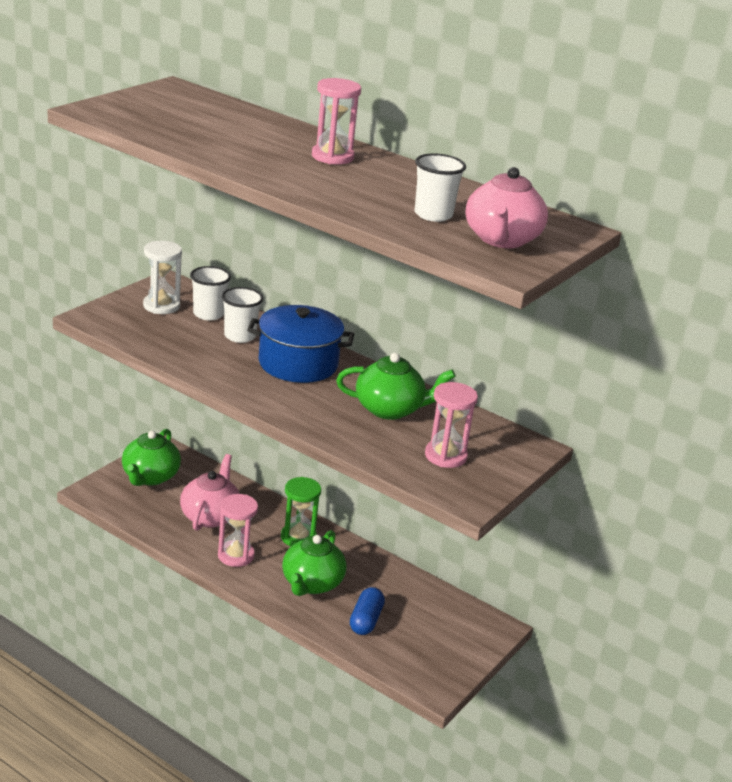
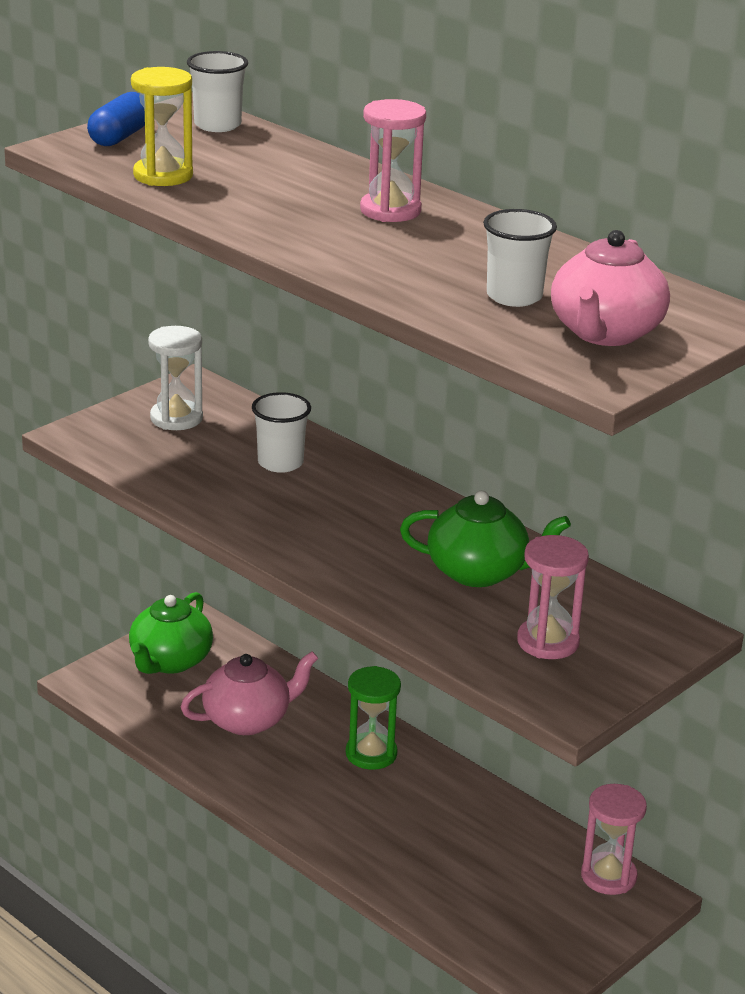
camera: 10 degrees right, 0 degrees up
pink teapot [180,454,240,531] -> pink teapot turned 45 degrees clockwise [181,651,318,735]
white cup [190,266,231,321] -> white cup moved to [187,51,248,132]
pink hourglass [218,494,258,567] -> pink hourglass moved to [581,784,647,895]
blue pot [247,305,354,383] -> none
green teapot [282,530,347,596] -> none
blue capsule [350,587,385,635] -> blue capsule moved to [87,92,145,146]
none -> yellow hourglass [131,67,193,186]

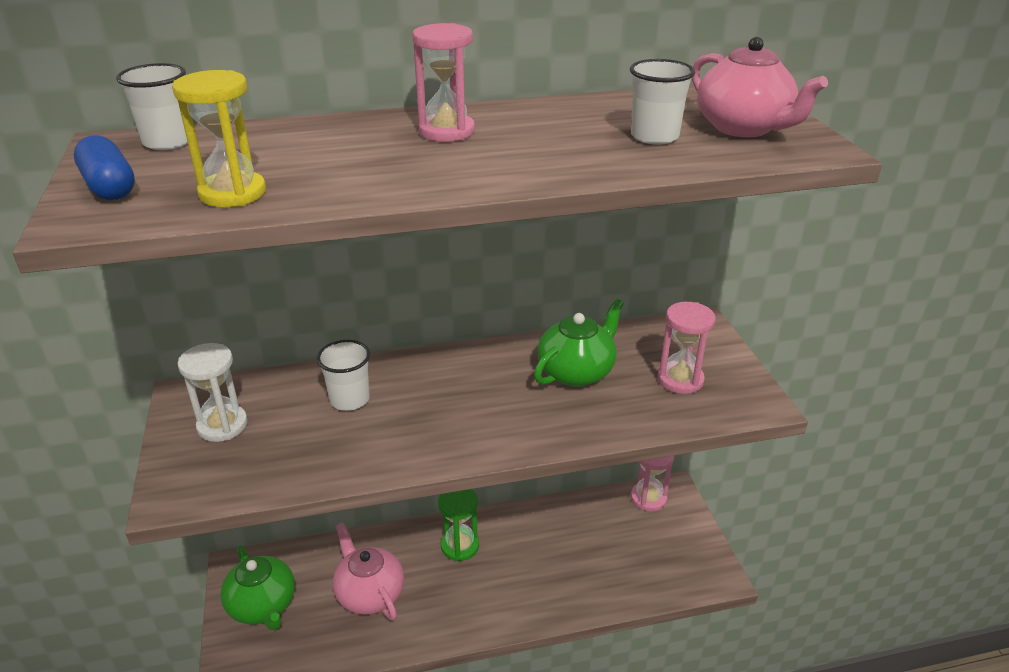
camera: 55 degrees left, 5 degrees up
pink teapot [181,651,318,735] -> pink teapot turned 45 degrees counterclockwise [333,522,404,621]

